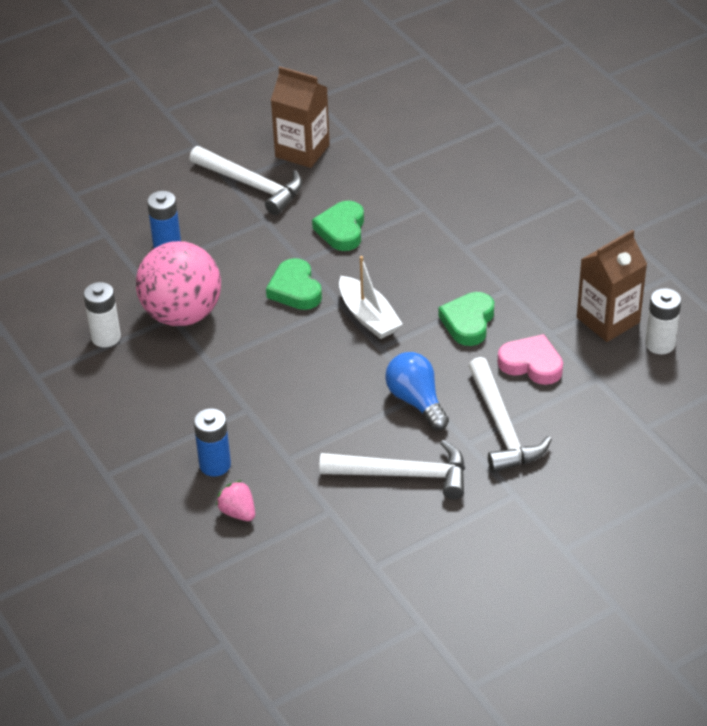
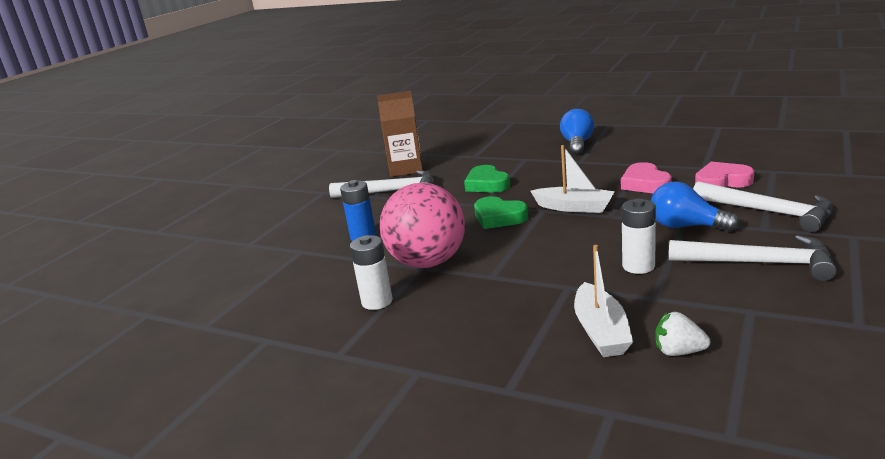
camera: 30 degrees left, 20 degrees down
blue battery [194,408,231,477] -> white boat [574,245,633,357]
pink strawberry [216,480,255,521] -> white strawberry [655,312,710,356]
white hammer [319,440,465,500] -> white hammer turned 45 degrees clockwise [669,235,837,281]
green heart [438,292,494,346] -> pink heart [621,162,672,193]
brown carton [577,229,647,342] -> none
white battery [645,288,681,354] -> white battery moved to [622,198,656,274]
none -> blue light bulb [560,109,594,155]

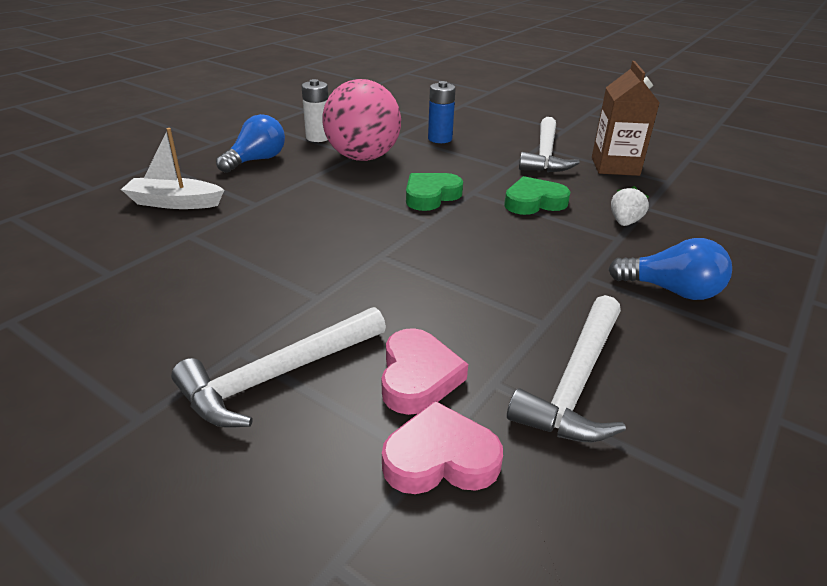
camera: 95 degrees right, 10 degrees up
white boat [530,145,615,213] -> none
pink heart [621,162,672,193] -> pink heart moved to [382,401,503,494]
white battery [622,198,656,274] -> none
blue light bulb [651,182,740,232] -> blue light bulb moved to [216,114,285,173]
white strawberry [655,312,710,356] -> white strawberry moved to [611,186,649,226]
white hammer [669,235,837,281] -> white hammer moved to [507,295,626,442]

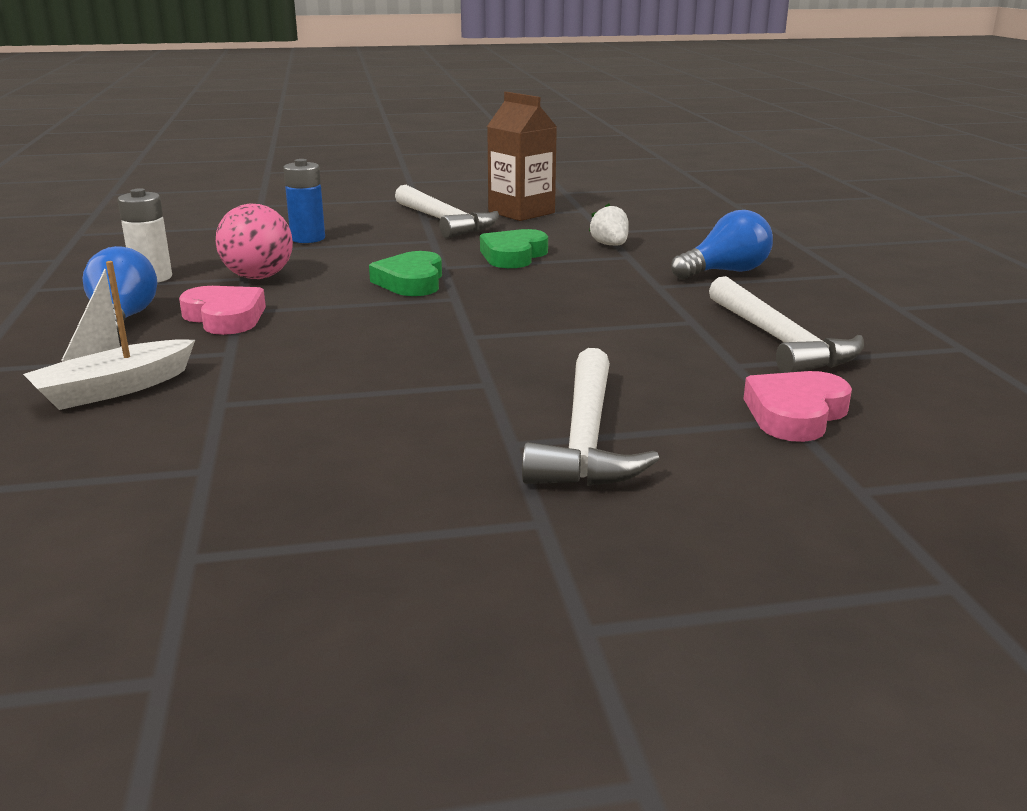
camera: 45 degrees left, 10 degrees down
pink ball [323,79,401,161] -> pink ball [216,204,293,279], size x0.66
pink heart [382,328,468,415] -> pink heart moved to [179,286,266,335]

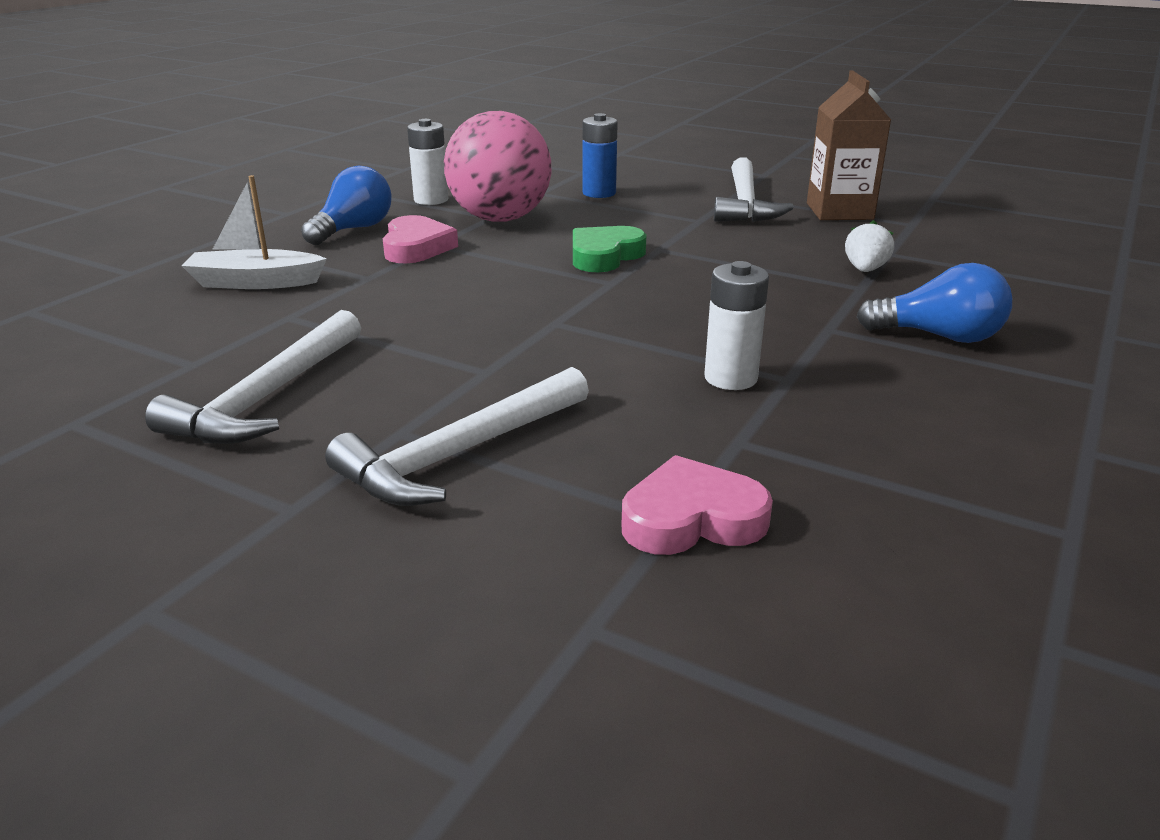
camera: 40 degrees right, 5 degrees up
pink ball [216,204,293,279] -> pink ball [444,111,551,222], size x1.51
green heart [480,229,548,268] -> none
white hammer [709,276,864,373] -> white hammer moved to [145,310,361,444]
none -> white battery [704,261,769,390]

